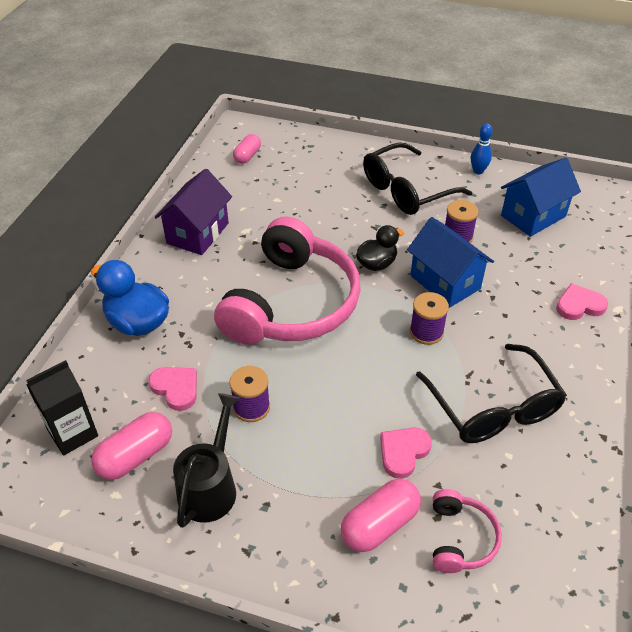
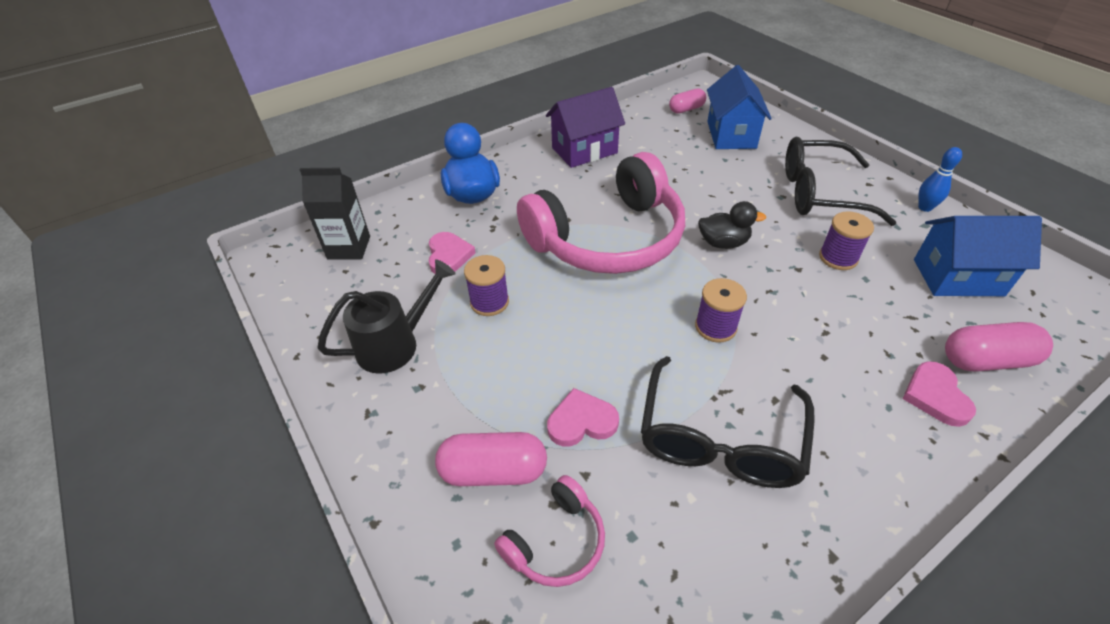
camera: 40 degrees right, 0 degrees up
pink capsule [91,412,172,480] -> pink capsule moved to [945,322,1053,372]
blue house [407,217,494,308] -> blue house moved to [707,65,772,149]
pink heart [556,283,608,320] -> pink heart turned 120 degrees counterclockwise [903,361,976,427]

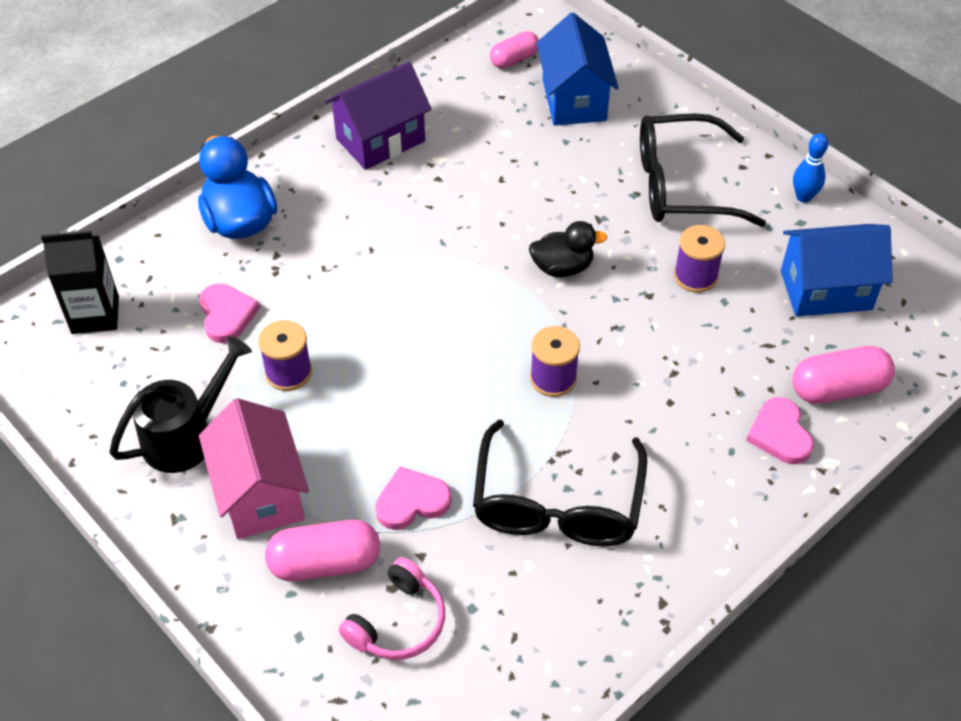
camera: 10 degrees left, 5 degrees up
pink headphones [517,152,685,274] -> none
none -> pink house [199,398,309,539]

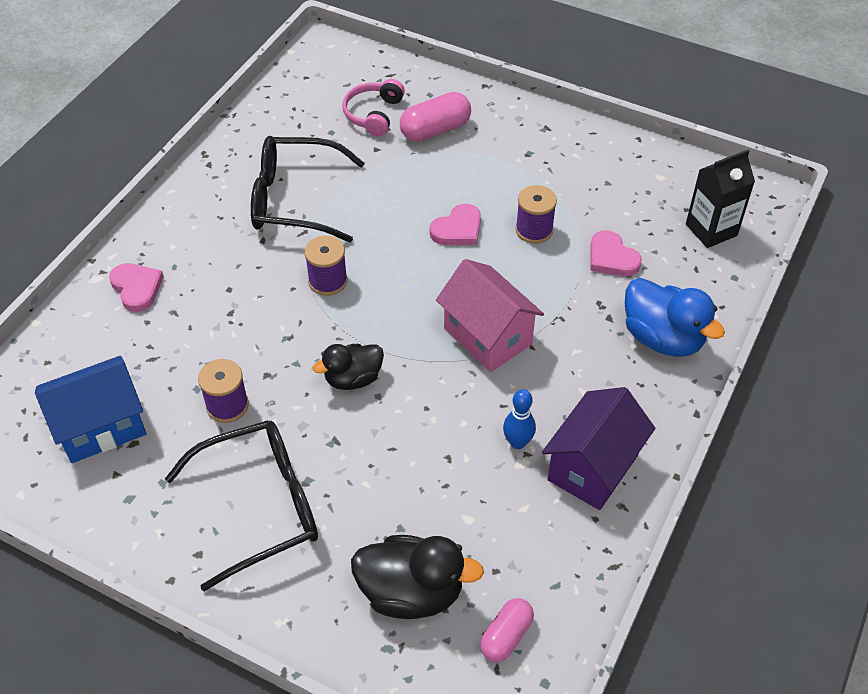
camera: 160 degrees right, 0 degrees up
black watering can [109,336,252,473] -> none
pink house [199,398,309,539] -> pink house moved to [436,259,544,372]
pink heart [375,466,451,530] -> pink heart moved to [430,204,481,245]
black glasses [473,420,647,547] -> black glasses turned 75 degrees counterclockwise [251,136,365,243]
blue house [536,13,619,126] -> black duck [351,535,484,619]
pink capsule [792,346,895,404] -> none
blue bowling pin [793,133,828,203] -> blue bowling pin moved to [503,389,536,449]

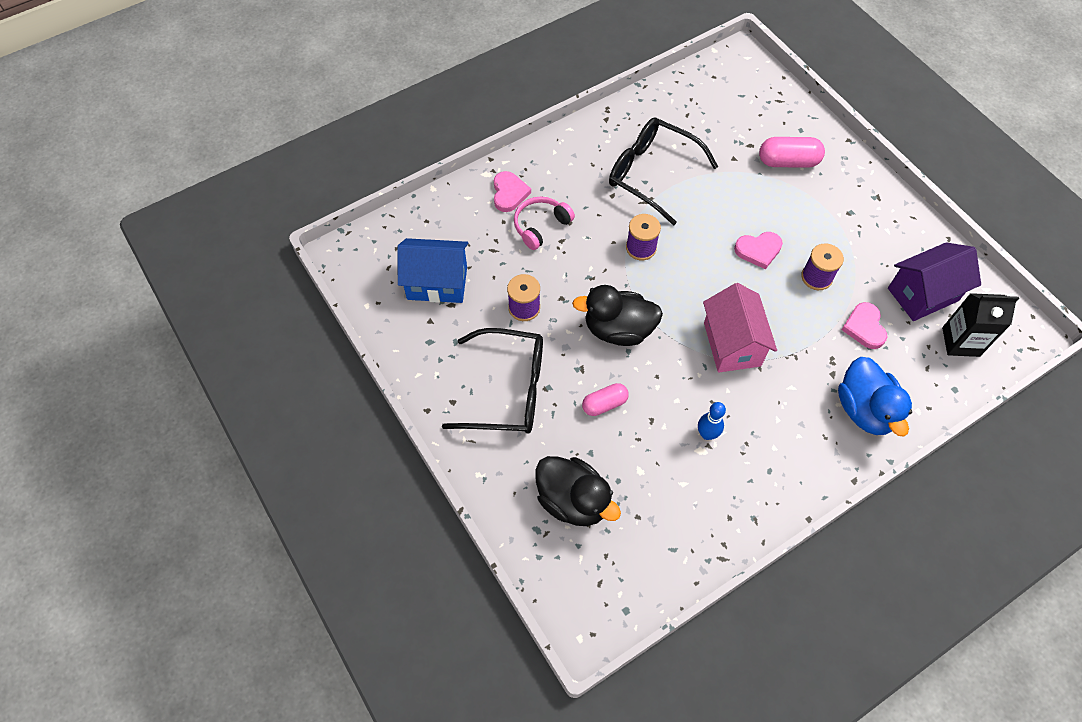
camera: 30 degrees right, 10 degrees up
black duck [313,344,384,390] -> black duck [572,285,663,346], size x1.54
pink headphones [342,79,405,136] -> pink headphones moved to [514,197,575,250]
pink capsule [480,598,534,662] -> pink capsule moved to [582,383,629,416]
purple house [542,387,655,510] -> purple house moved to [888,242,981,321]

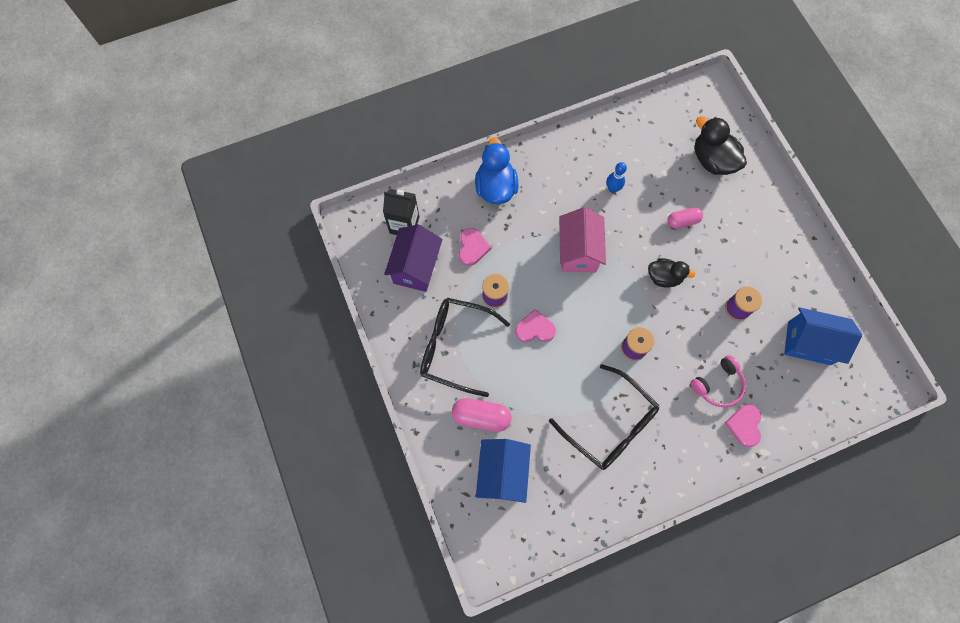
camera: 170 degrees left, 10 degrees up
black glasses [442,328,543,434] -> black glasses moved to [420,298,510,397]
black duck [572,285,663,346] -> black duck [648,258,696,288], size x0.65
purple house [888,242,981,321] -> purple house turned 60 degrees counterclockwise [384,224,442,292]
none -> blue house [476,439,531,503]

